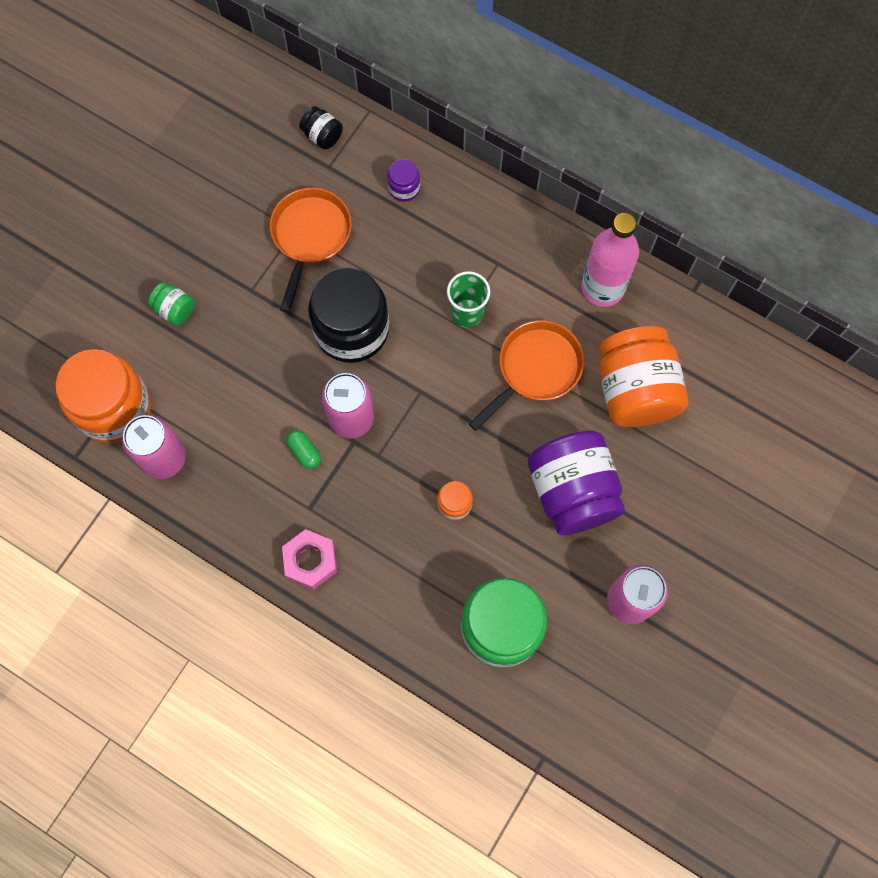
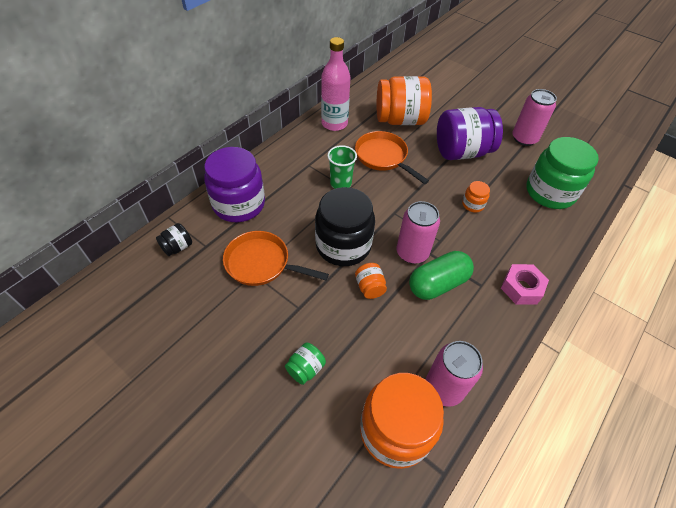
camera: 85 degrees left, 20 degrees down
green capsule [286,430,321,469] -> green capsule [409,251,474,300], size x2.05
purple jar [387,159,420,202] -> purple jar [204,147,265,222], size x2.27
none -> orange jar [355,263,387,299]

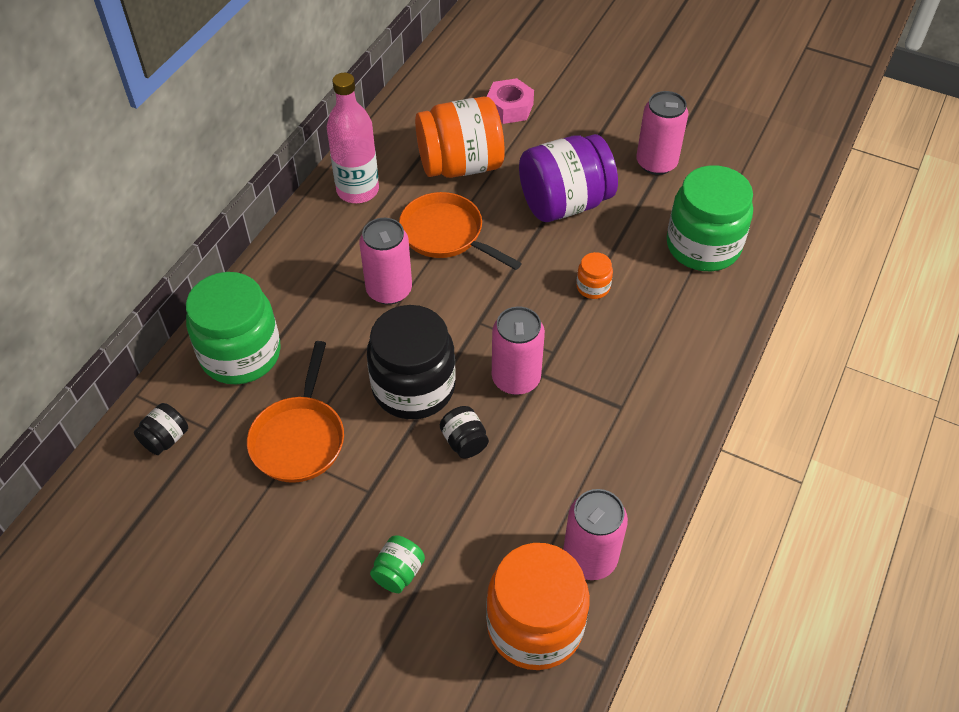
camera: 10 degrees left, 0 degrees up
purple jar [204,147,265,222] -> green jar [186,272,281,384]
orange pan [223,231,329,286] -> orange pan turned 90 degrees counterclockwise [247,341,344,483]
green cup [327,145,357,189] -> pink can [359,218,412,305]
orange jar [355,263,387,299] -> black jar [440,406,489,458]
green capsule [409,251,474,300] -> none
pink nut [501,264,549,305] -> pink nut moved to [487,78,534,124]

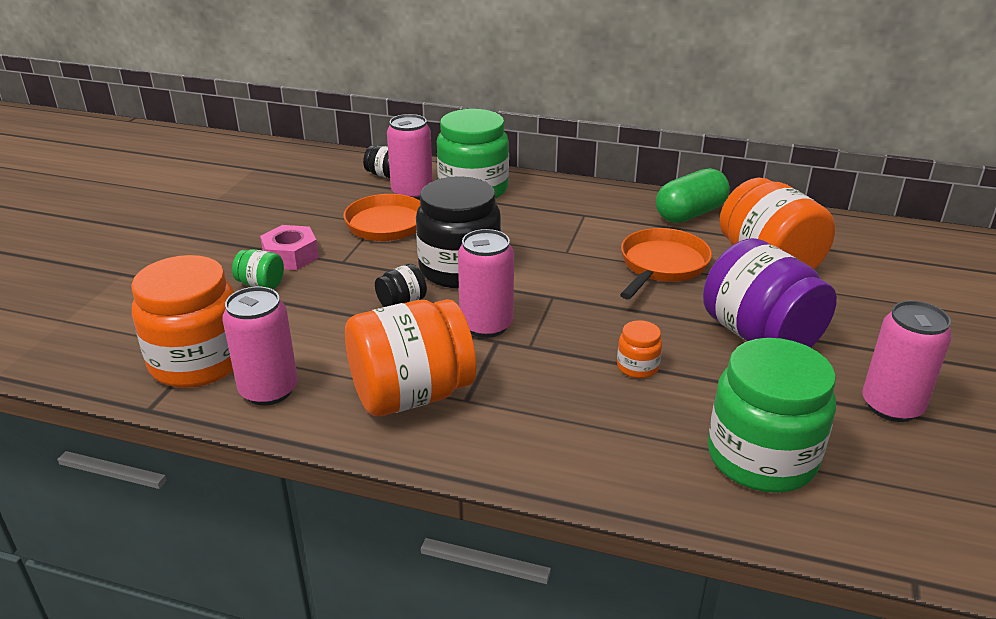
camera: 80 degrees right, 20 degrees down
pink bottle [327,73,379,203] -> green capsule [656,168,730,223]
pink can [359,218,412,305] -> pink can moved to [387,114,433,200]
pink nut [487,78,534,124] -> pink nut moved to [260,225,319,270]
none -> orange jar [345,299,476,416]

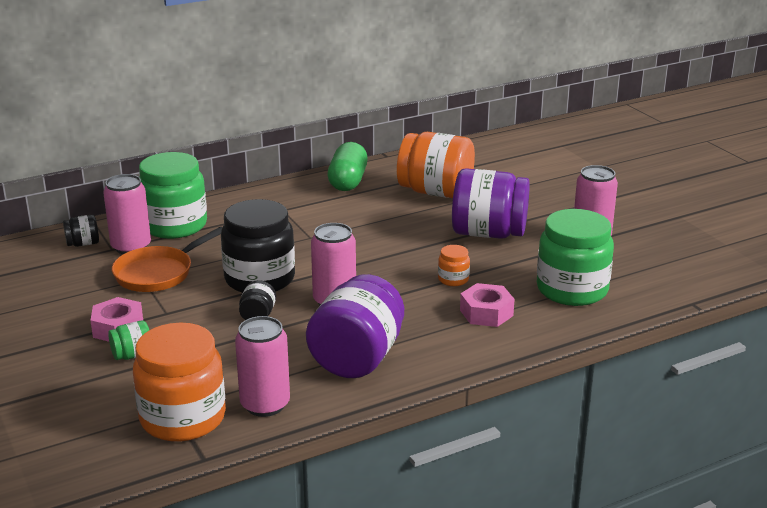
camera: 45 degrees left, 5 degrees down
orange jar [345,299,476,416] -> purple jar [306,274,404,378]
orange pan [620,228,712,299] -> none
none -> pink nut [460,283,515,327]

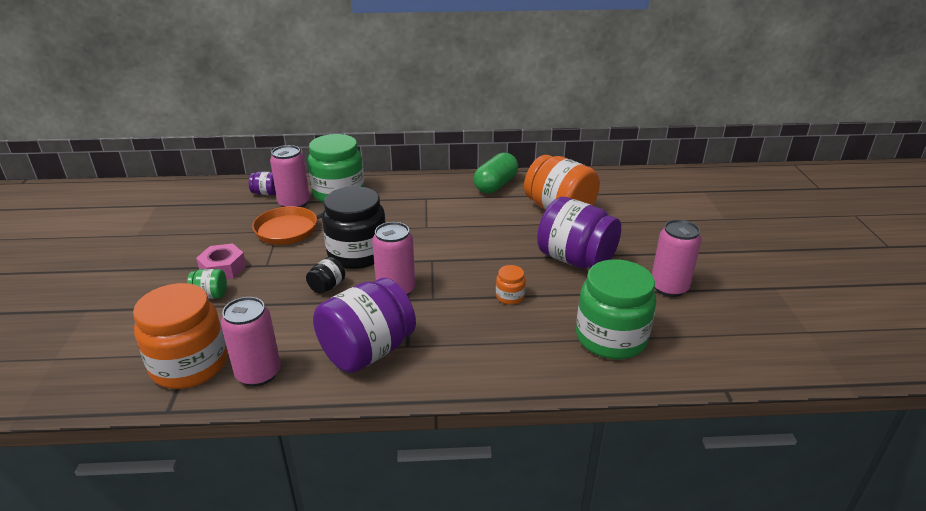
camera: 25 degrees right, 5 degrees up
black jar [63,215,99,247] -> purple jar [249,172,276,195]
pink nut [460,283,515,327] -> none

